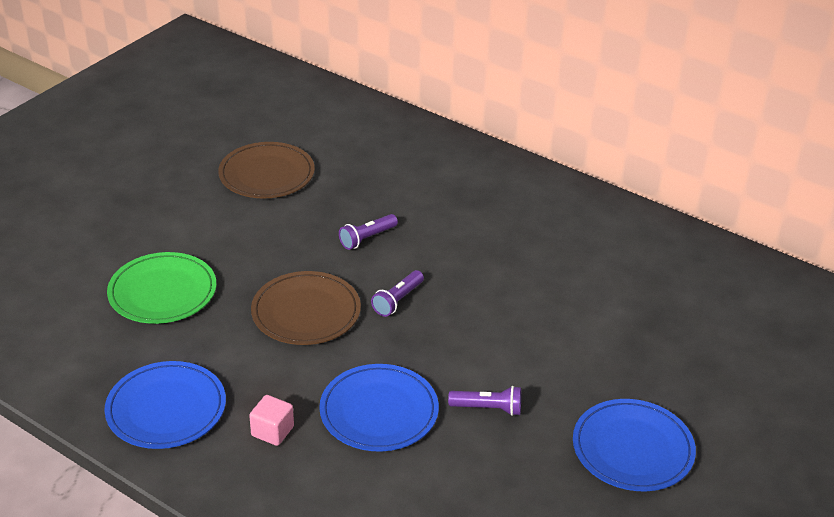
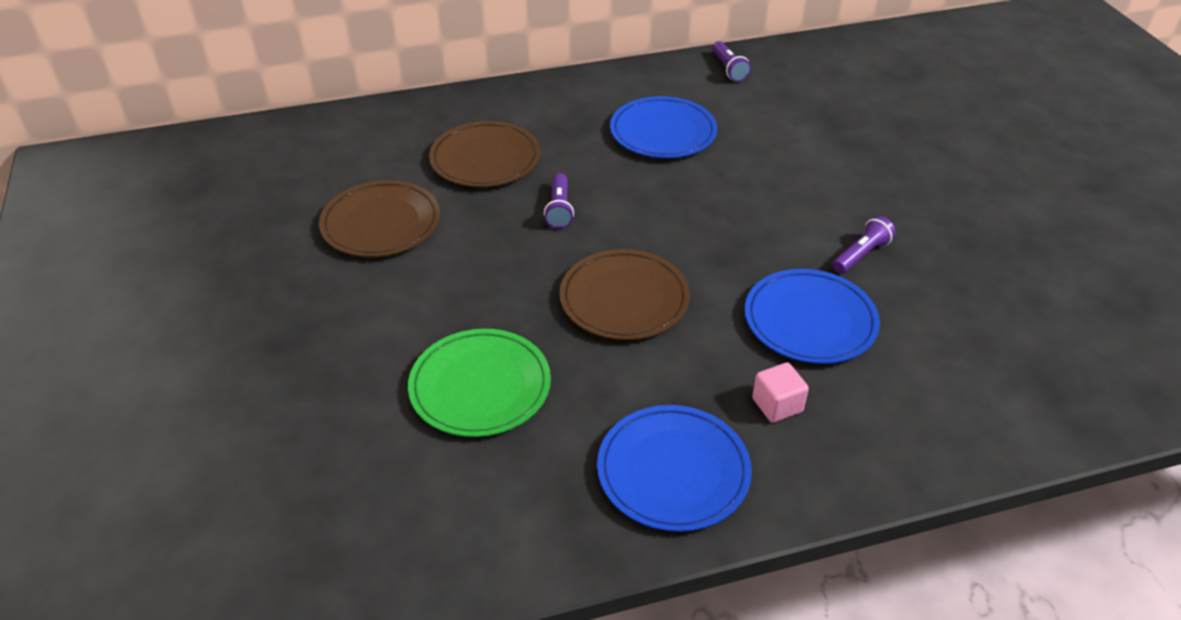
camera: 50 degrees left, 5 degrees up
purple flashlight [371,270,424,317] -> purple flashlight moved to [712,41,751,82]
blue plate [573,399,696,491] -> blue plate moved to [610,96,718,158]
none -> brown plate [429,121,541,187]

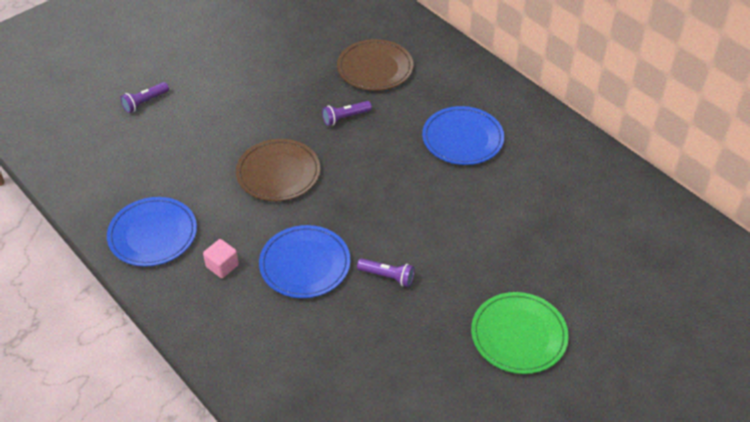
camera: 65 degrees right, 5 degrees up
brown plate [319,180,440,257] -> none
green plate [408,329,551,437] -> green plate moved to [471,292,569,374]
purple flashlight [712,41,751,82] -> purple flashlight moved to [120,82,169,113]

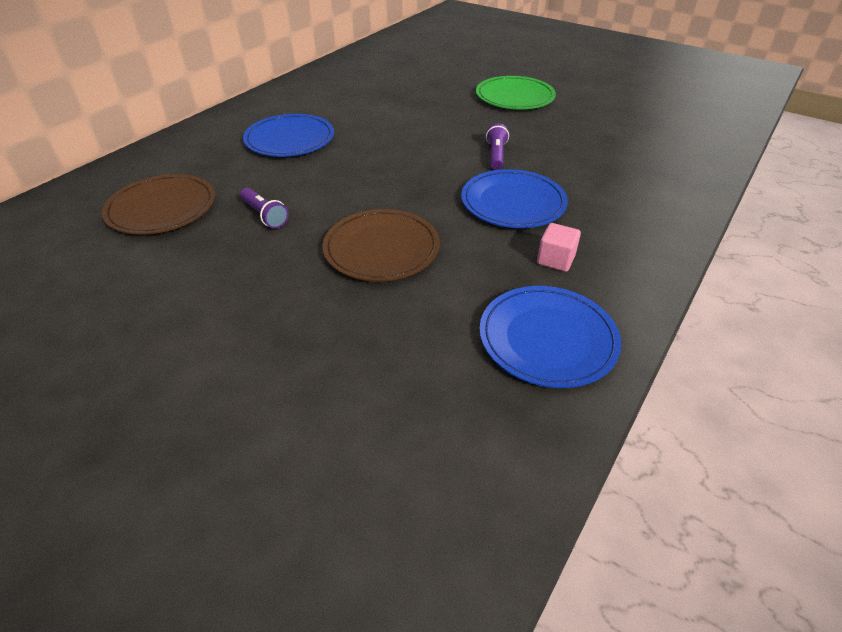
camera: 105 degrees left, 5 degrees down
purple flashlight [120,82,169,113] -> none

